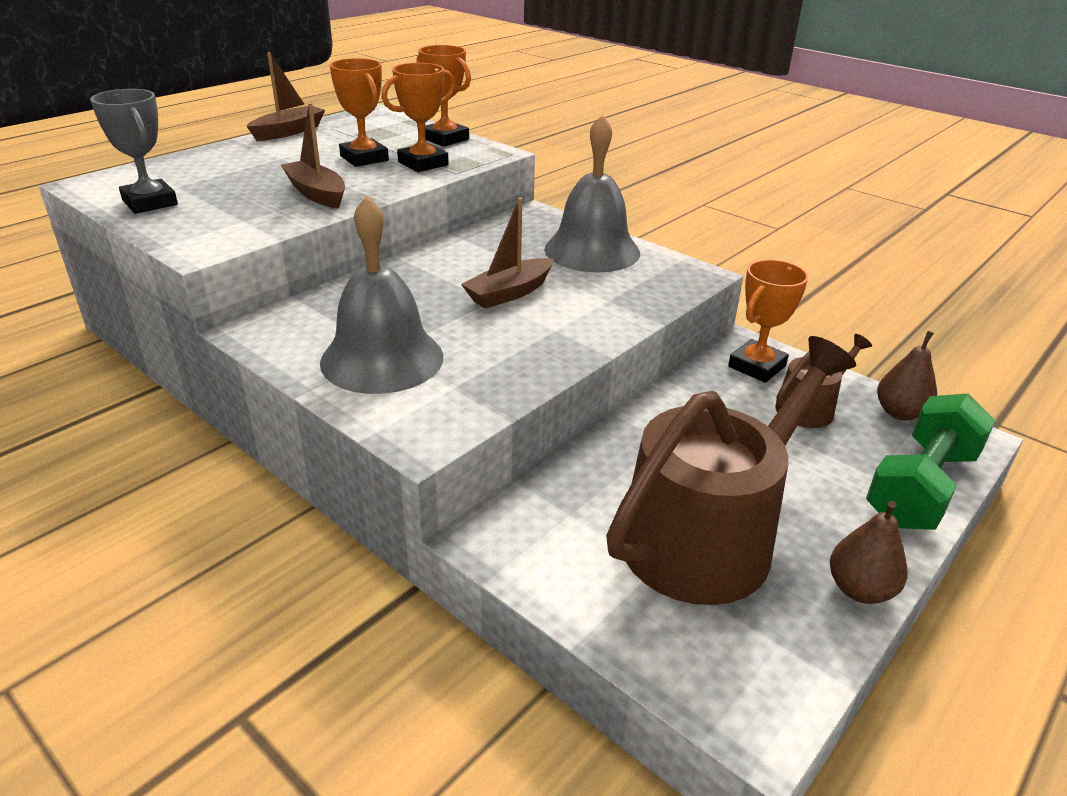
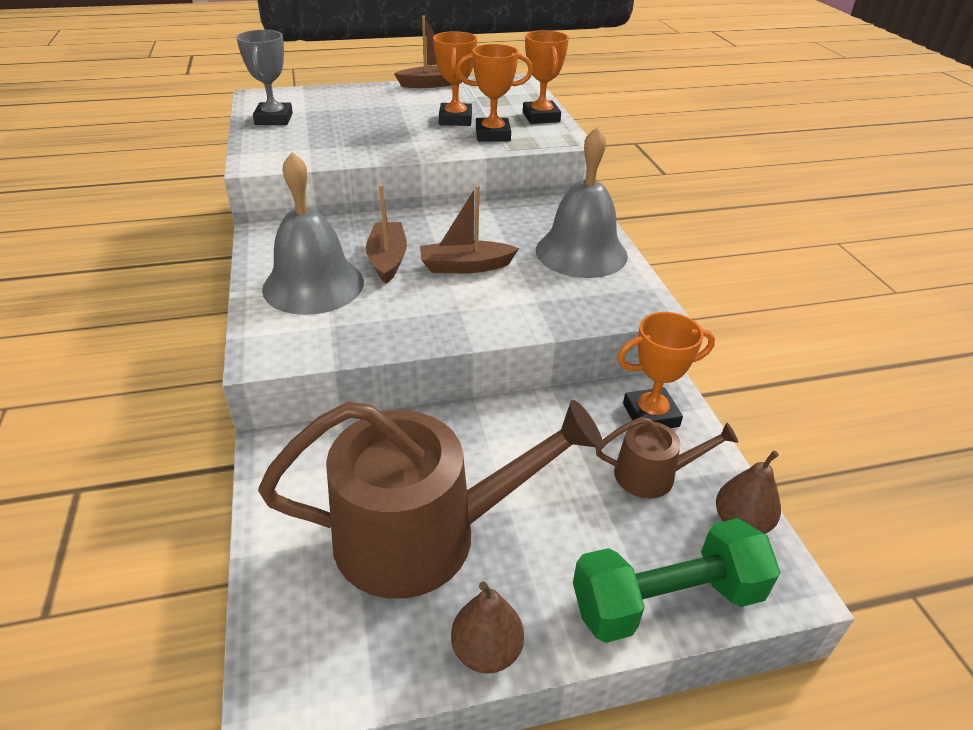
camera: 35 degrees right, 5 degrees up
brown boat [281,103,345,209] -> brown boat moved to [366,184,407,284]

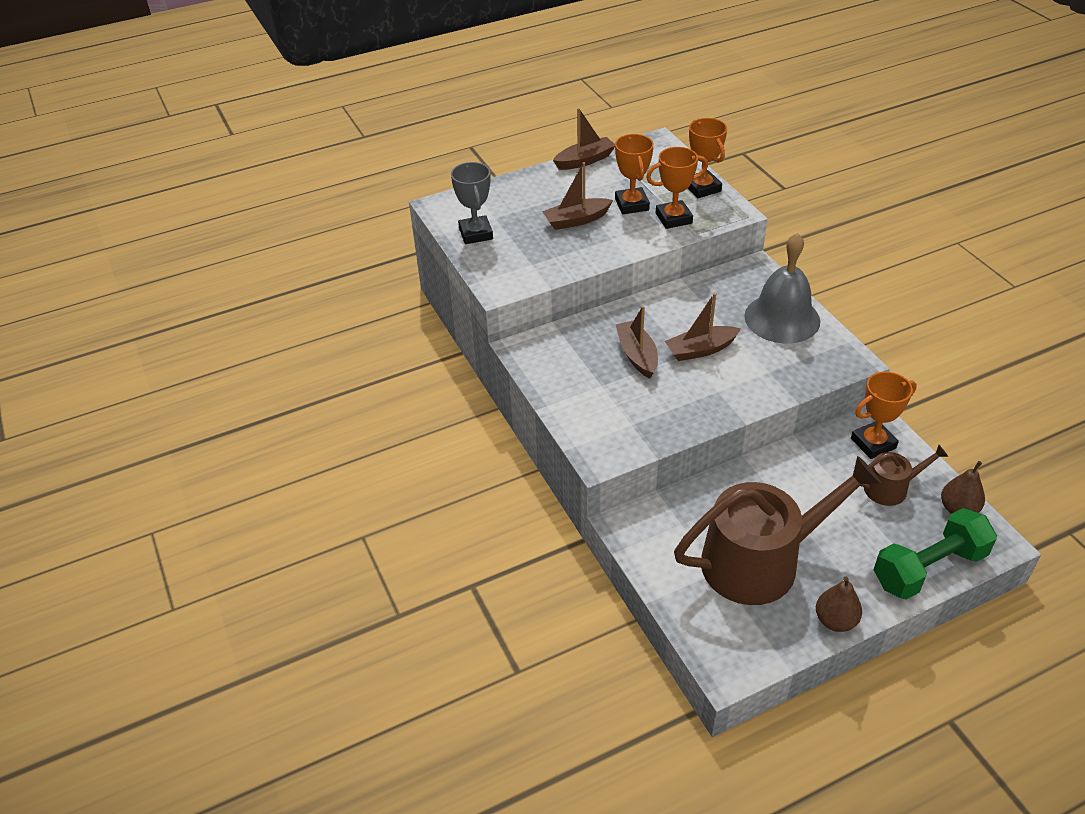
camera: 10 degrees left, 5 degrees up
grey bell [262,152,364,315] -> none
none -> brown boat [542,162,613,230]

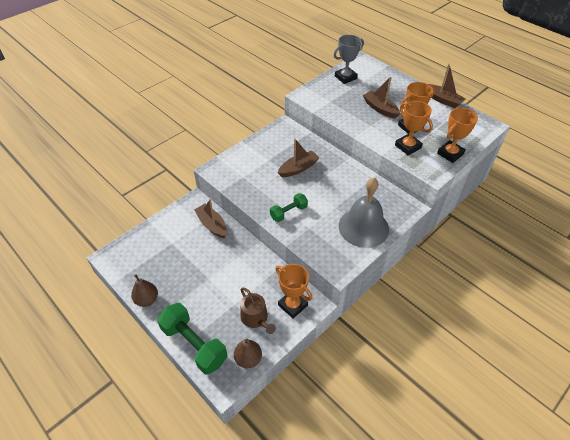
camera: 70 degrees right, 5 degrees up
brown boat [665,293,741,361] -> brown boat moved to [194,199,227,238]
brown watering can [674,456,881,605] -> none
none -> green dumbbell [270,193,308,222]

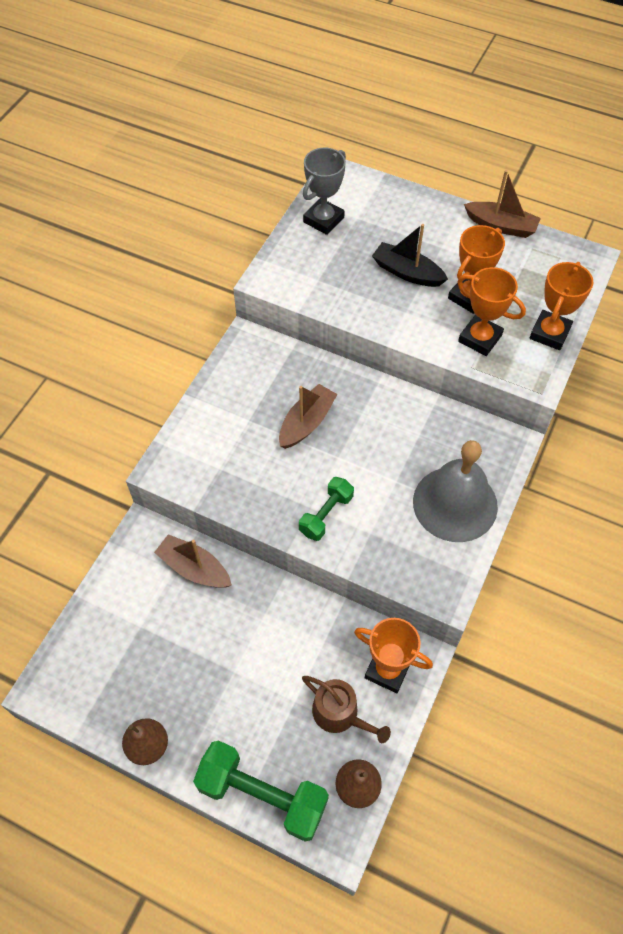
camera: 20 degrees left, 10 degrees up
brown boat [363,77,400,119] -> black boat [372,224,448,287]

